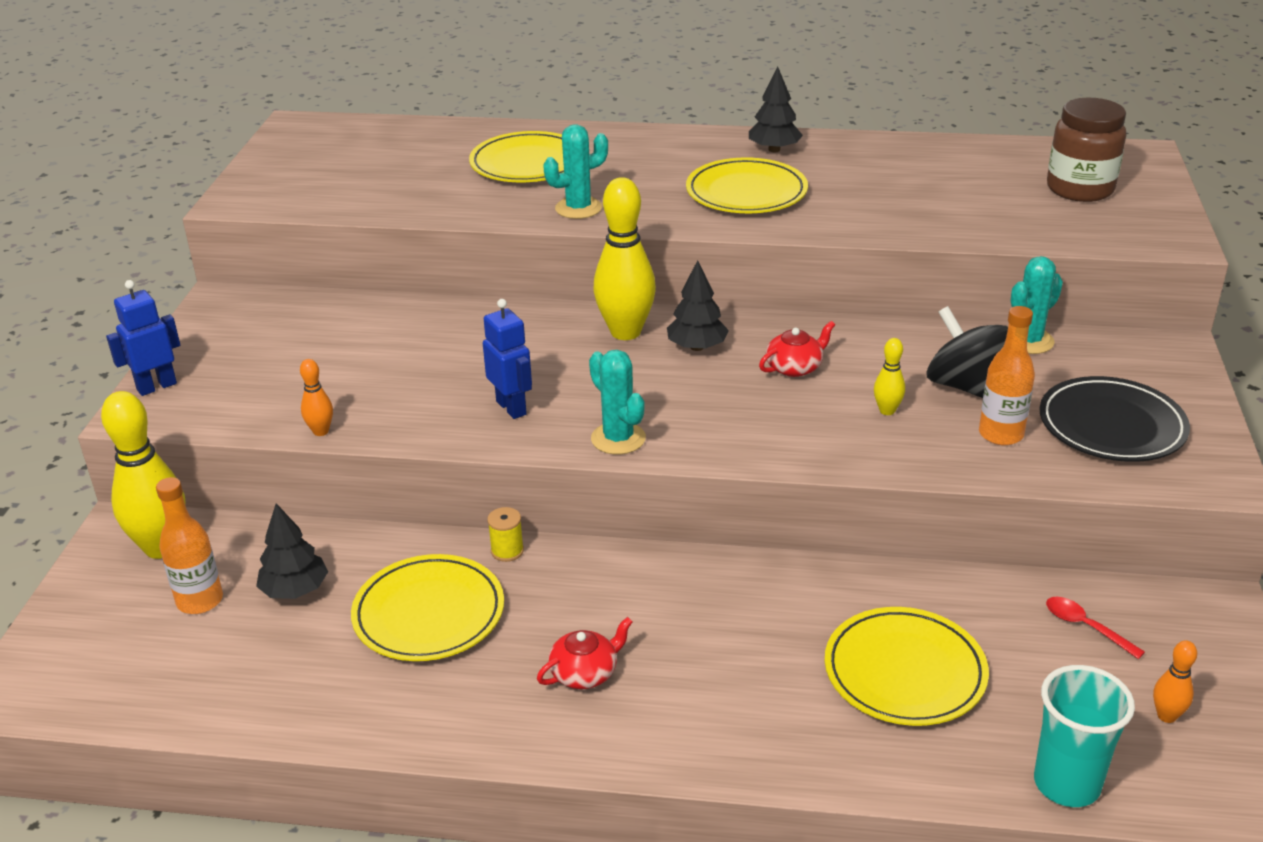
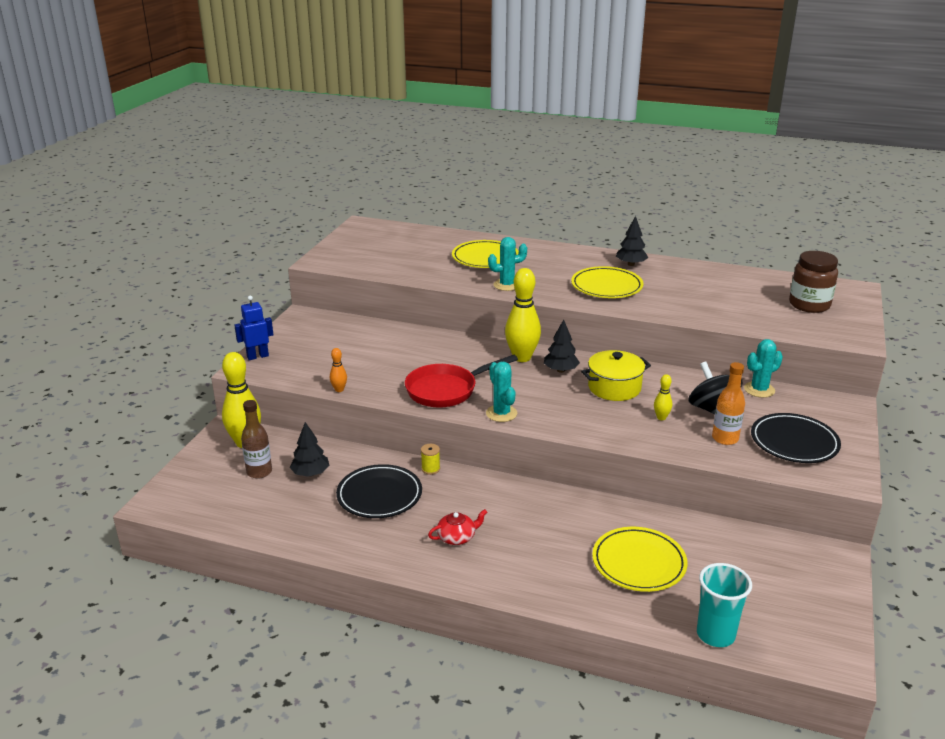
camera: 10 degrees right, 5 degrees down
orange bottle [156,477,223,614] -> brown bottle [241,400,272,479]
yellow plate [351,554,504,661] -> black plate [336,464,422,518]
blue robot [483,299,532,419] -> red pan [405,355,518,408]
red teapot [759,321,835,377] -> yellow pot [581,350,651,401]
red spoon [1046,597,1145,659] -> none
orange bowling pin [1153,640,1197,723] -> none

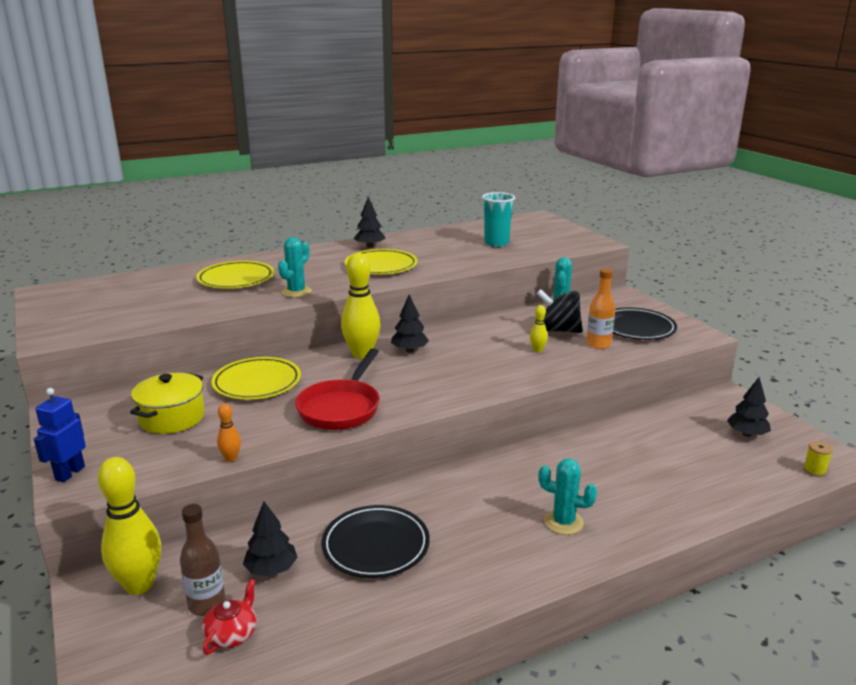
camera: 45 degrees left, 5 degrees down
yellow spool [421,444,440,475] -> yellow spool moved to [803,441,833,477]
red teapot [428,509,487,545] -> red teapot moved to [202,579,257,655]
turquoise cactus [486,362,517,422] -> turquoise cactus moved to [538,459,597,535]
yellow pot [581,350,651,401] -> yellow pot moved to [130,373,205,434]
yellow plate [592,527,687,592] -> yellow plate moved to [211,357,301,400]
turquoise cup [697,563,752,647] -> turquoise cup moved to [482,192,515,247]
brown jar [789,251,838,313] -> none
none -> black tree [727,377,771,437]

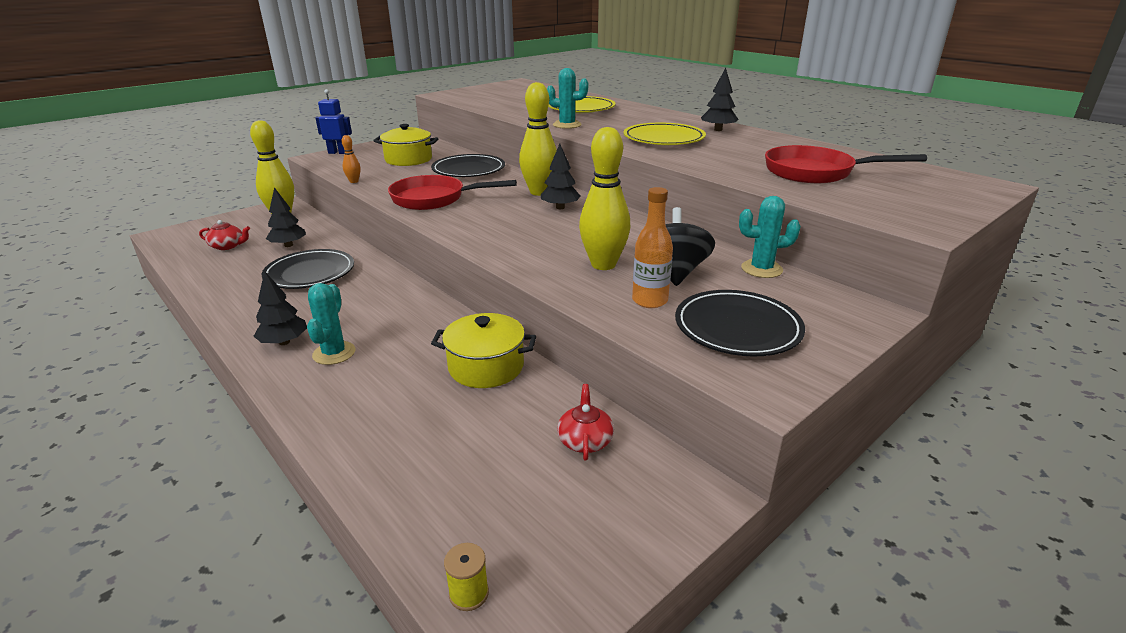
camera: 75 degrees right, 5 degrees up
brown bottle [180,504,226,616] -> none
yellow plate [211,357,301,400] -> black plate [431,154,505,177]
turquoise cup [482,192,515,247] -> red pan [765,145,927,183]
yellow bowling pin [530,305,548,352] -> yellow bowling pin [579,127,630,270], size x2.16
black tree [727,377,771,437] -> black tree moved to [253,271,307,345]
none -> yellow pot [431,313,536,388]
none -> red teapot [557,384,614,461]

